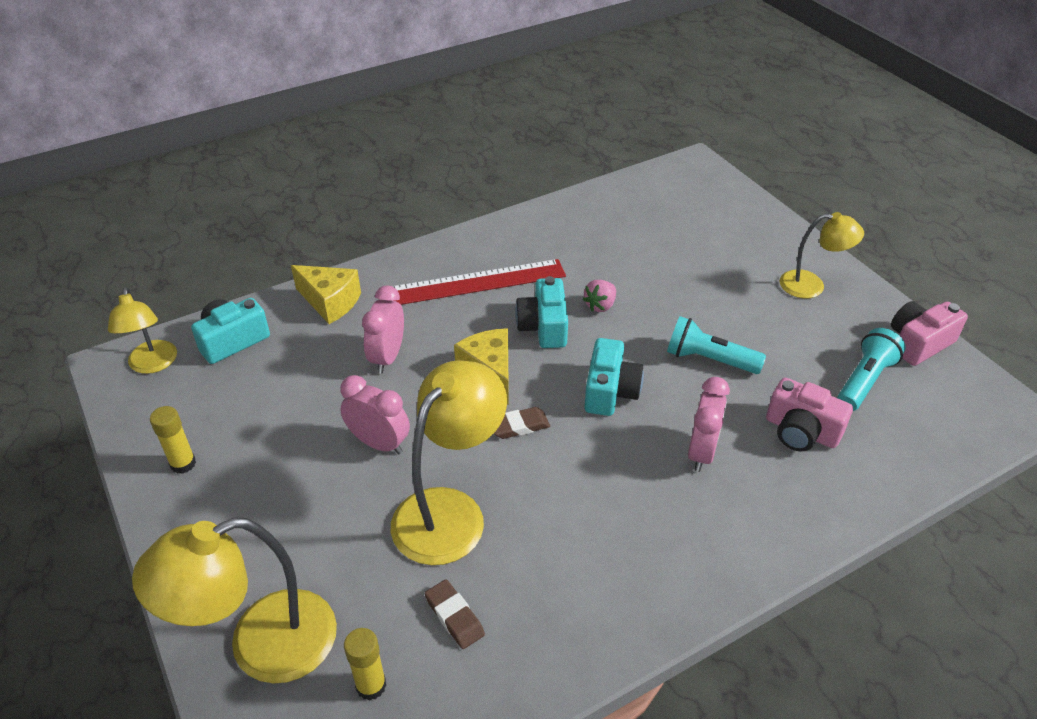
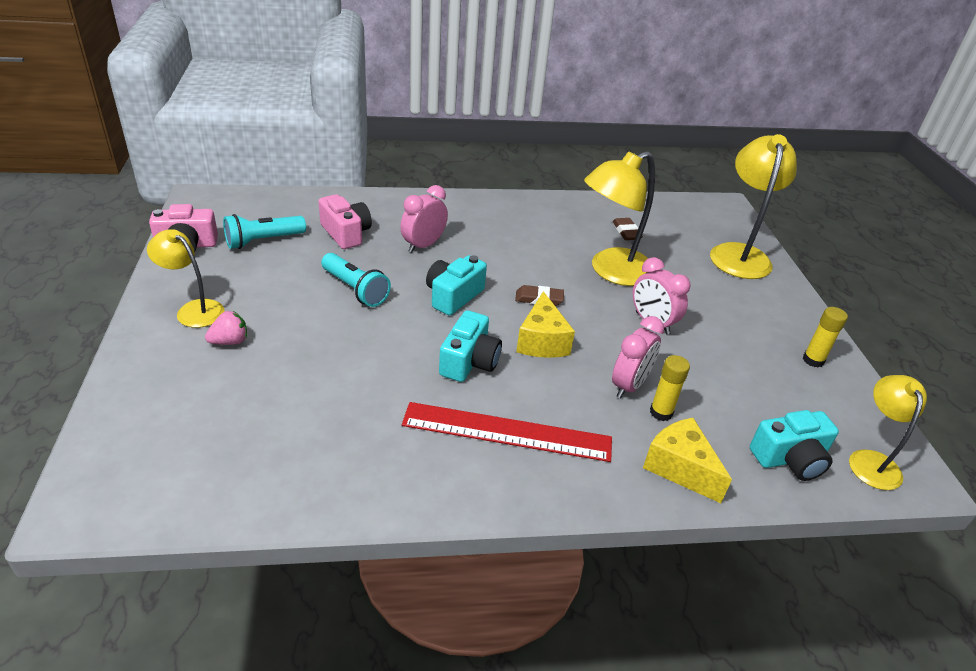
camera: 160 degrees left, 5 degrees down
yellow lamp [132,518,337,684] -> yellow lamp turned 75 degrees counterclockwise [710,134,797,279]
yellow glue stick [344,628,386,701] -> yellow glue stick moved to [650,355,690,421]
pink strawberry [583,280,616,312] -> pink strawberry moved to [205,311,247,345]

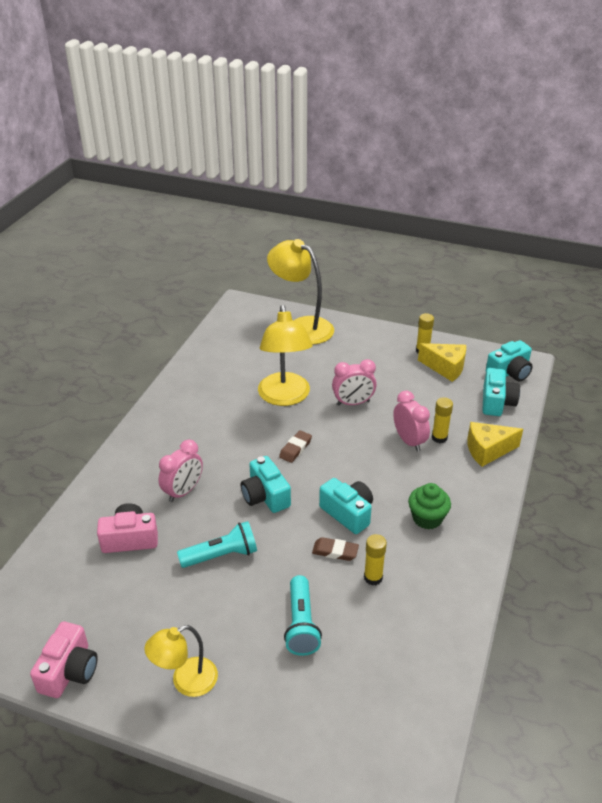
camera: 60 degrees left, 0 degrees up
pink strawberry [205,311,247,345] -> none
turquoise flashlight [223,214,306,249] -> turquoise flashlight moved to [284,575,322,656]
pink clock [400,185,448,253] -> pink clock turned 120 degrees counterclockwise [158,439,203,502]
red ruler [402,402,612,462] -> green cupcake [408,483,451,529]
yellow cheese [516,291,575,358] -> yellow cheese moved to [418,343,466,382]
brown eraser [613,218,643,240] -> brown eraser moved to [312,537,359,561]
yellow lamp [849,375,927,490] -> turquoise camera [486,340,533,381]
none -> yellow glue stick [364,534,387,586]

